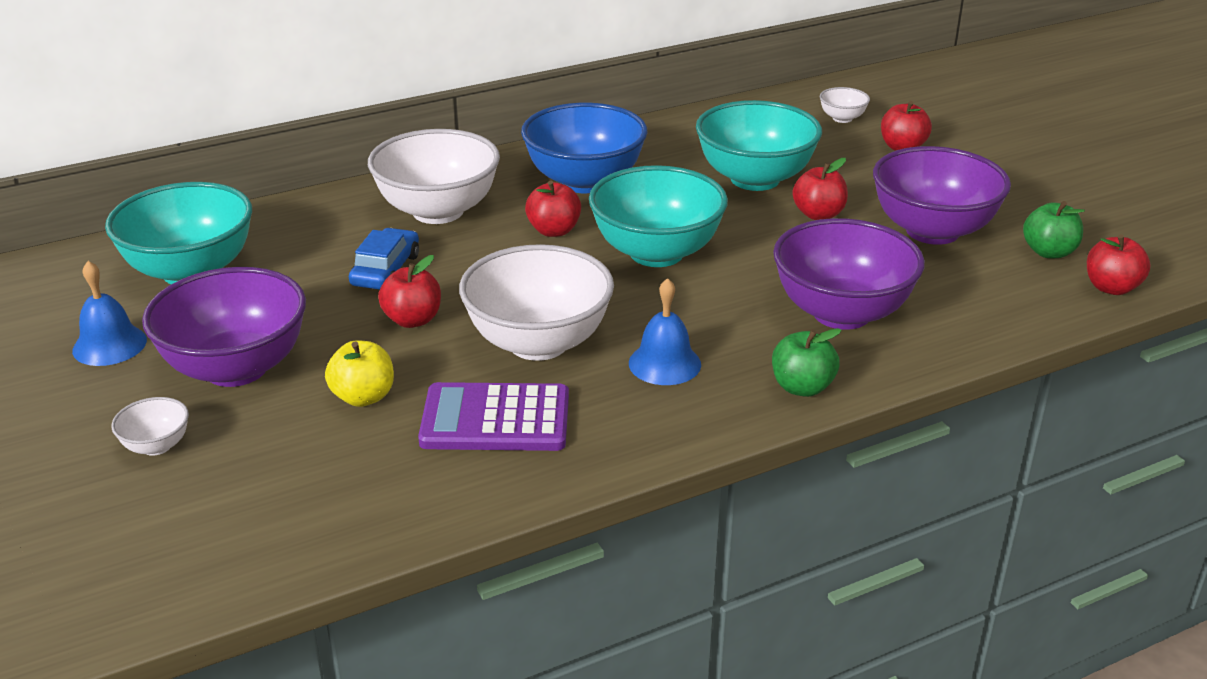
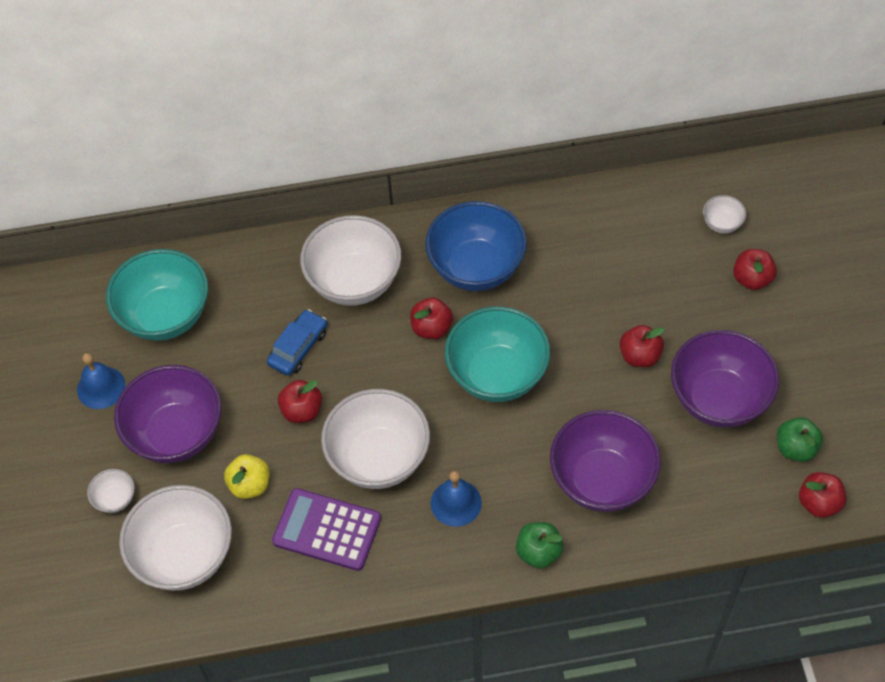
camera: 20 degrees right, 25 degrees up
turquoise bowl [696,100,822,191] -> none
none -> white bowl [119,485,232,591]

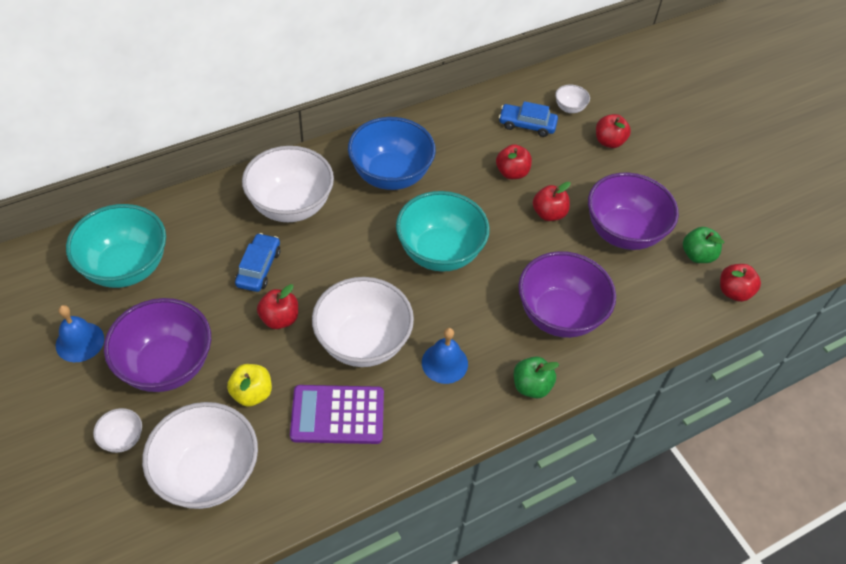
camera: 25 degrees left, 5 degrees down
red apple [410,298,453,339] -> red apple moved to [496,144,532,179]
none -> blue car [499,101,558,137]

